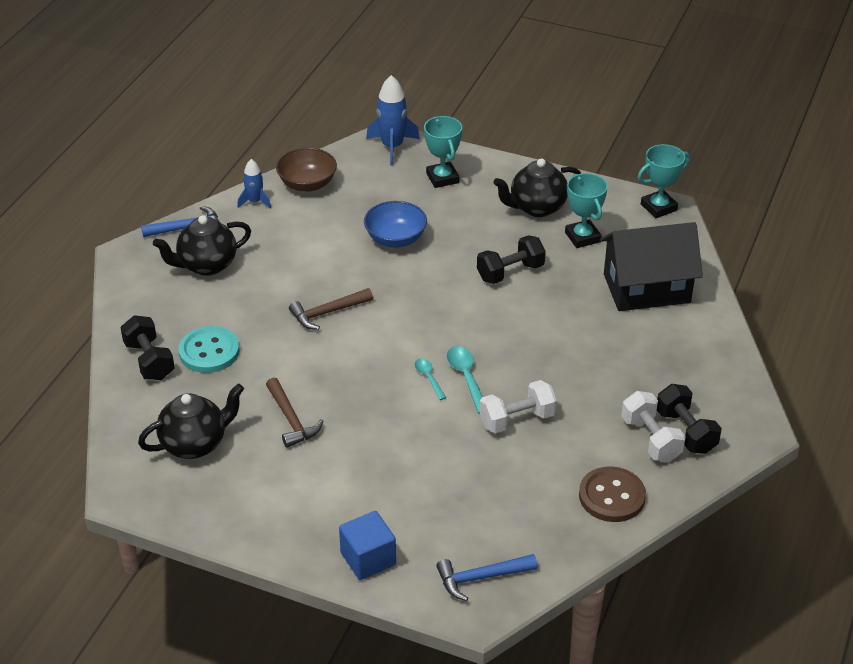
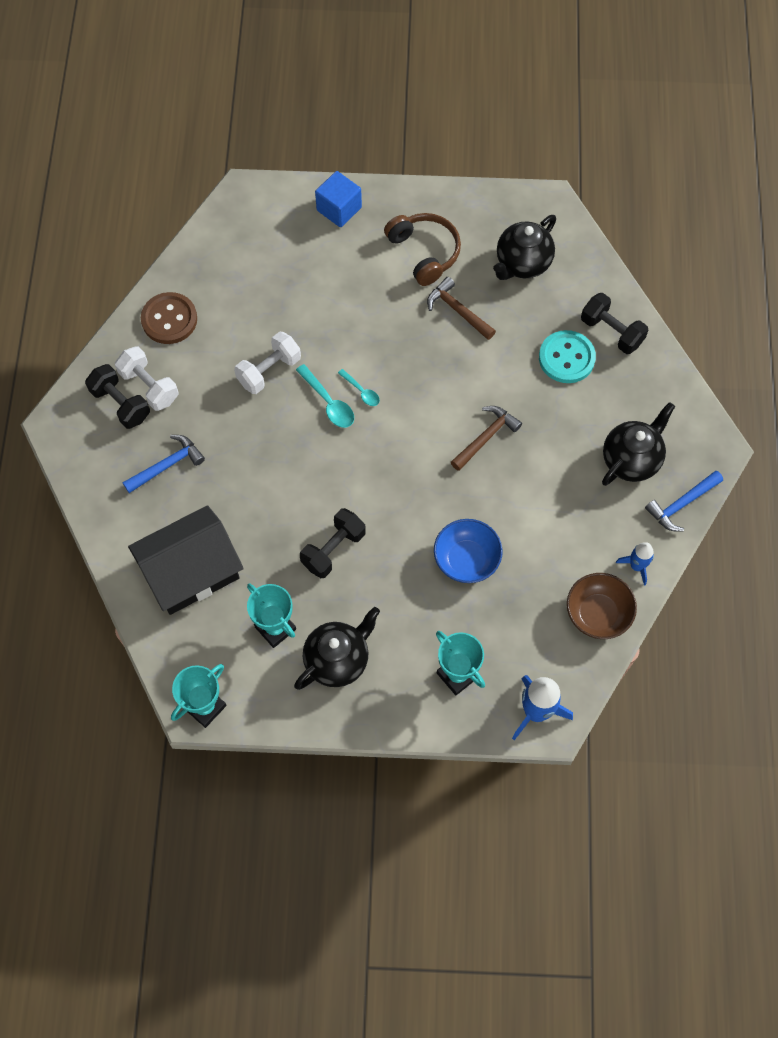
camera: 160 degrees right, 25 degrees up
blue hammer [436,554,538,601] -> blue hammer moved to [122,435,205,493]
none -> brown headphones [384,213,461,286]

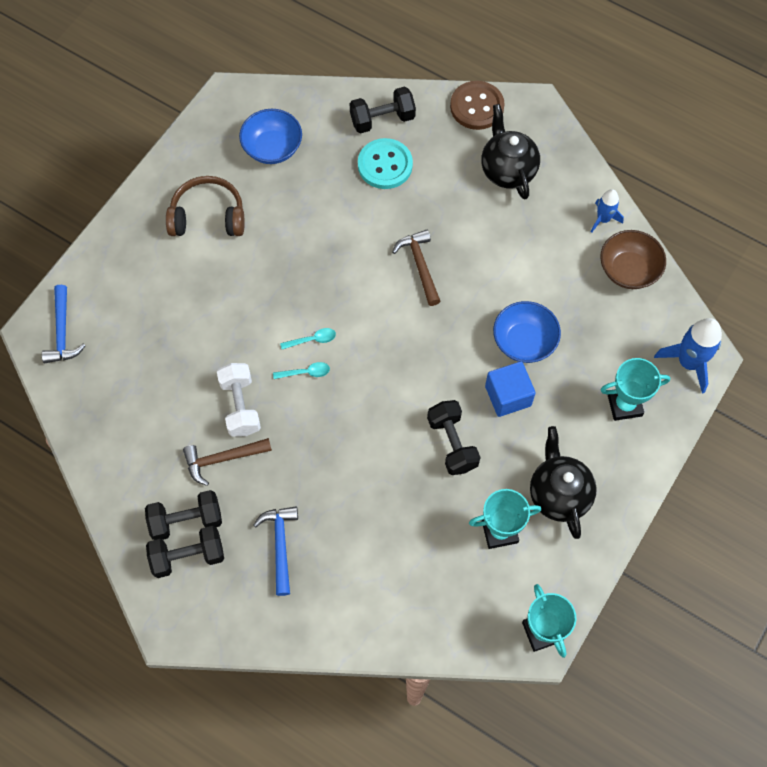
camera: 60 degrees left, 0 degrees up
white dumbbell [115,346,178,411] -> black dumbbell [145,490,222,540]
black house [128,505,244,615] -> none
brown button [141,292,197,344] -> brown button moved to [450,81,505,130]
turquoise spoon [296,364,354,428] -> turquoise spoon [273,362,330,379], size x0.64
blue cube [315,171,362,227] -> blue cube moved to [485,361,536,417]
brown hammer [427,277,496,340] -> brown hammer moved to [183,438,272,486]
black teapot [493,215,556,280] -> blue bowl [239,109,302,164]
blue hammer [645,471,723,531] -> blue hammer moved to [42,285,86,363]

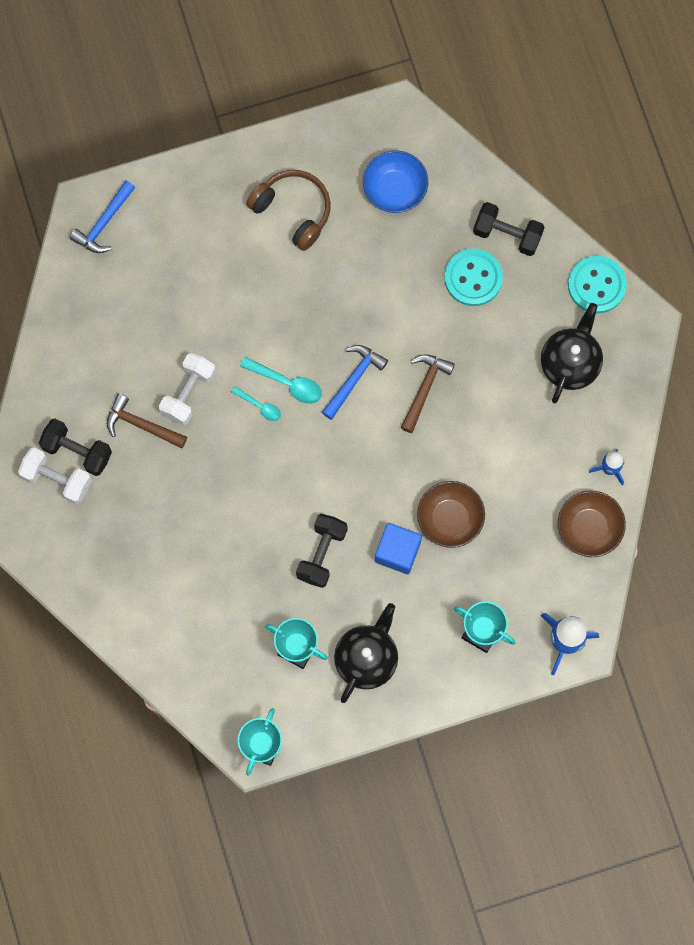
camera: 40 degrees right, 10 degrees up
black dumbbell [146,526,224,578] -> white dumbbell [18,447,92,504]
blue hammer [254,506,298,596] -> blue hammer moved to [322,345,388,420]
turquoise spoon [280,328,336,349] -> turquoise spoon [240,357,322,404], size x1.56
brown button [450,81,505,130] -> turquoise button [568,256,627,313]
blue bowl [493,301,561,363] -> brown bowl [417,481,485,548]

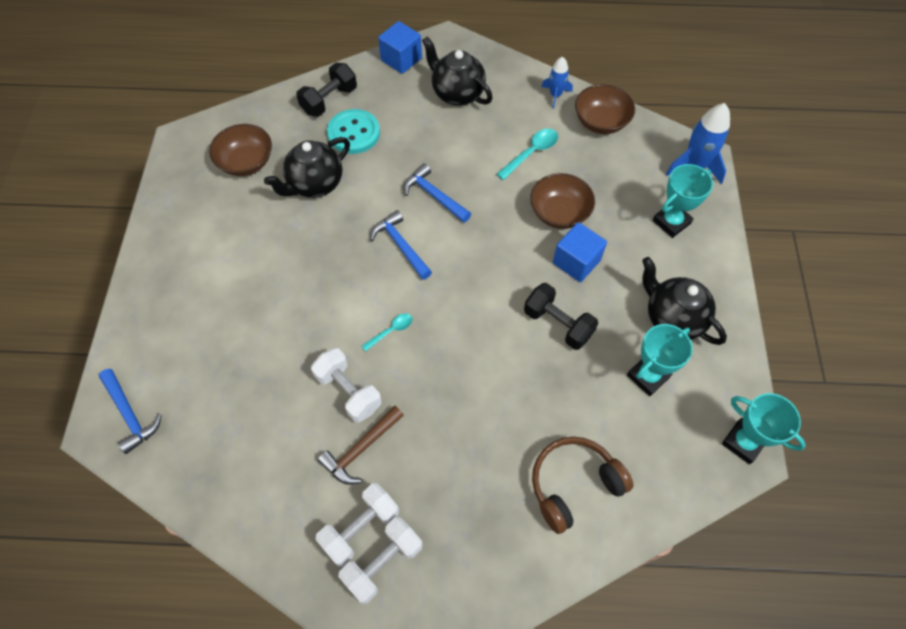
camera: 70 degrees left, 15 degrees down
black dumbbell [39,419,112,476] -> white dumbbell [315,483,399,567]
turquoise spoon [240,357,322,404] -> turquoise spoon moved to [497,129,558,180]
brown headphones [246,170,331,251] -> brown headphones moved to [532,436,634,534]
blue bowl [363,151,428,213] -> brown bowl [209,124,272,176]
brown hammer [401,354,455,433] -> blue hammer [403,163,471,223]
turquoise button [568,256,627,313] -> blue cube [378,21,422,74]
none -> black teapot [264,137,350,198]

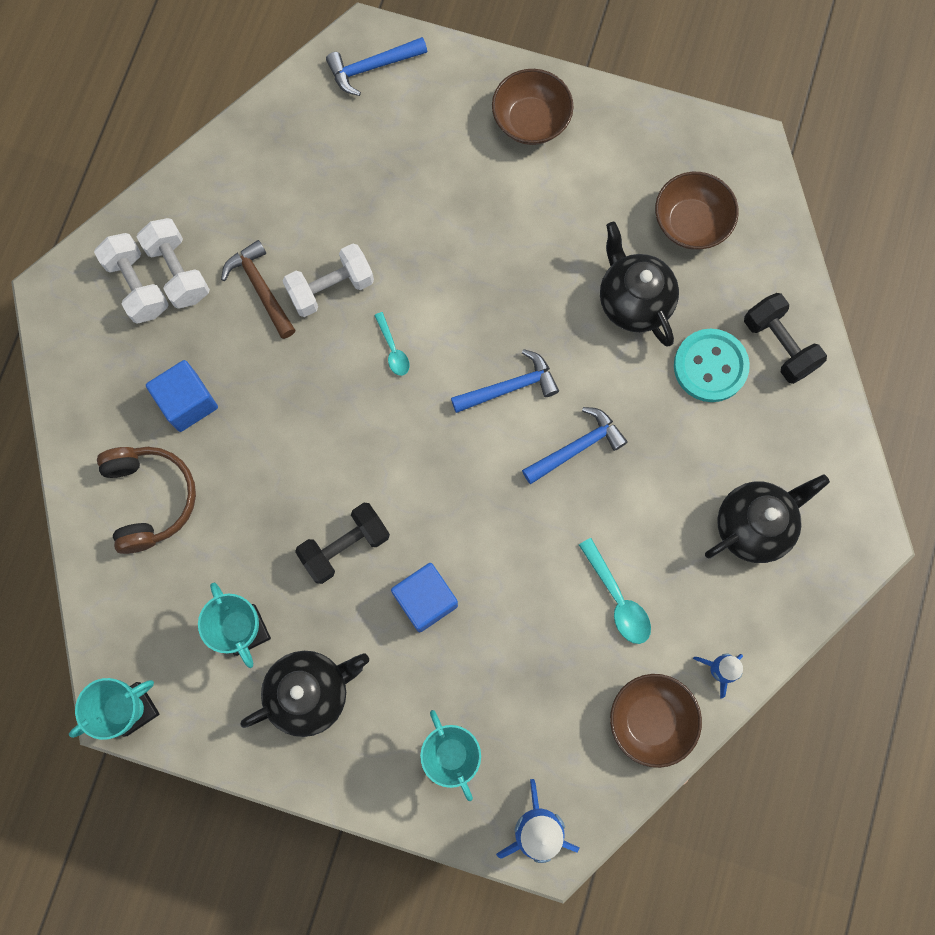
camera: 105 degrees right, 15 degrees up
blue cube [378,21,422,74] -> blue cube moved to [146,360,218,432]
brown bowl [530,173,595,229] -> brown bowl moved to [492,69,574,145]

